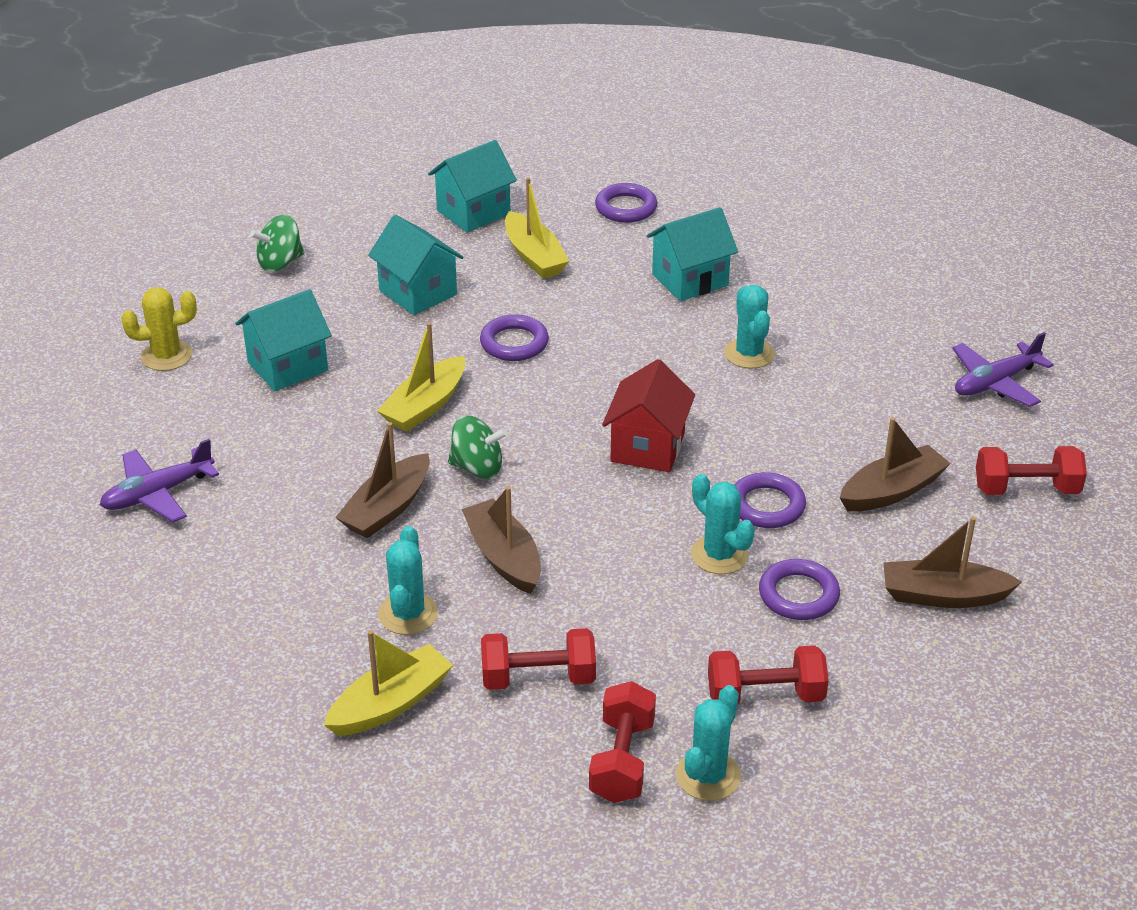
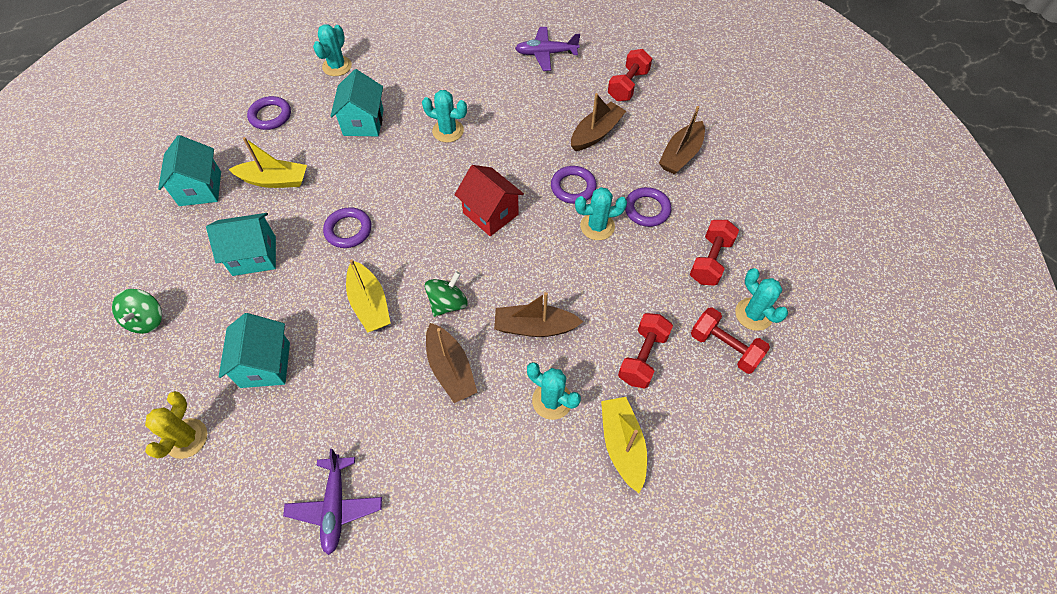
camera: 60 degrees left, 20 degrees up
brown boat [840,417,951,512] -> brown boat turned 45 degrees clockwise [571,93,626,151]
purple plane [952,332,1054,407] -> purple plane turned 90 degrees clockwise [515,27,580,71]
none -> turquoise cactus [313,24,352,76]

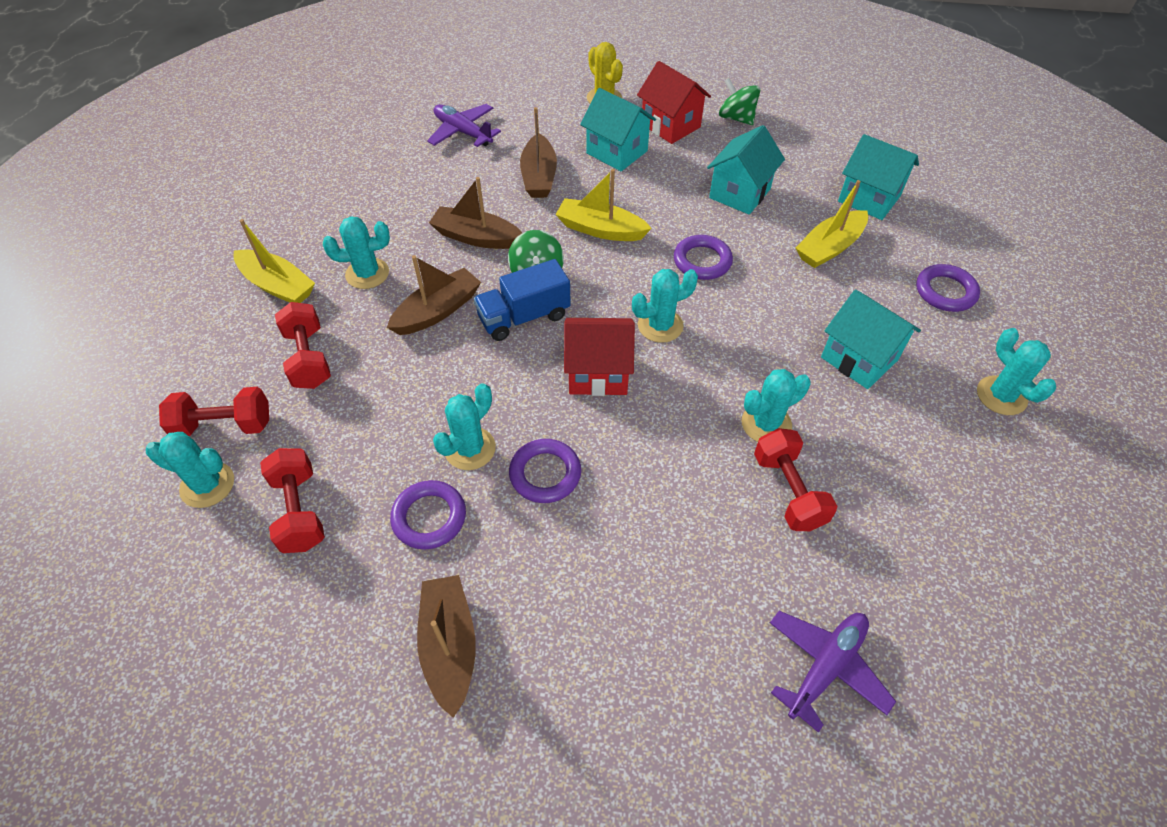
camera: 135 degrees right, 5 degrees down
brown boat [571,93,626,151] -> brown boat moved to [520,107,557,198]
red dumbbell [608,49,652,101] -> red dumbbell moved to [754,428,837,531]
none -> blue truck [474,259,571,341]
none -> turquoise cactus [632,269,698,343]
none -> red house [637,61,711,144]

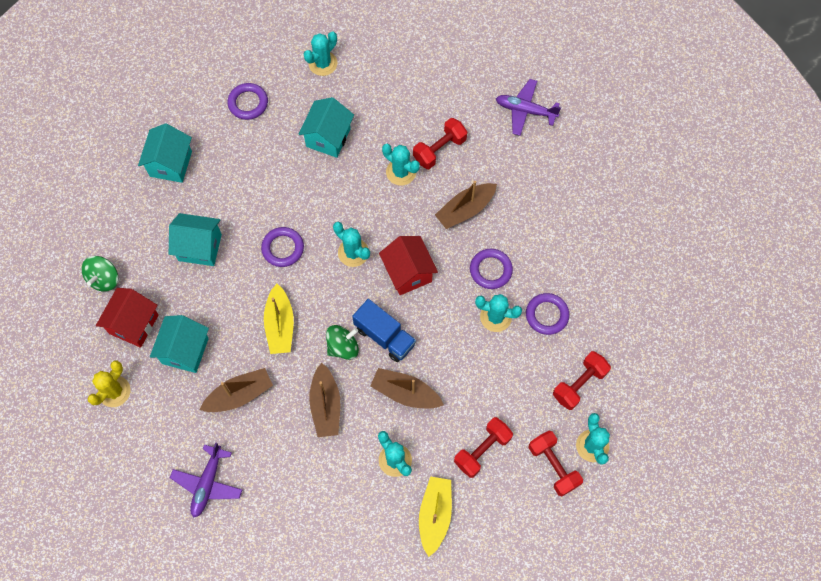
camera: 115 degrees left, 15 degrees up
brown boat [417,575,476,718] -> brown boat moved to [435,181,497,229]
yellow boat [796,180,868,268] -> none

